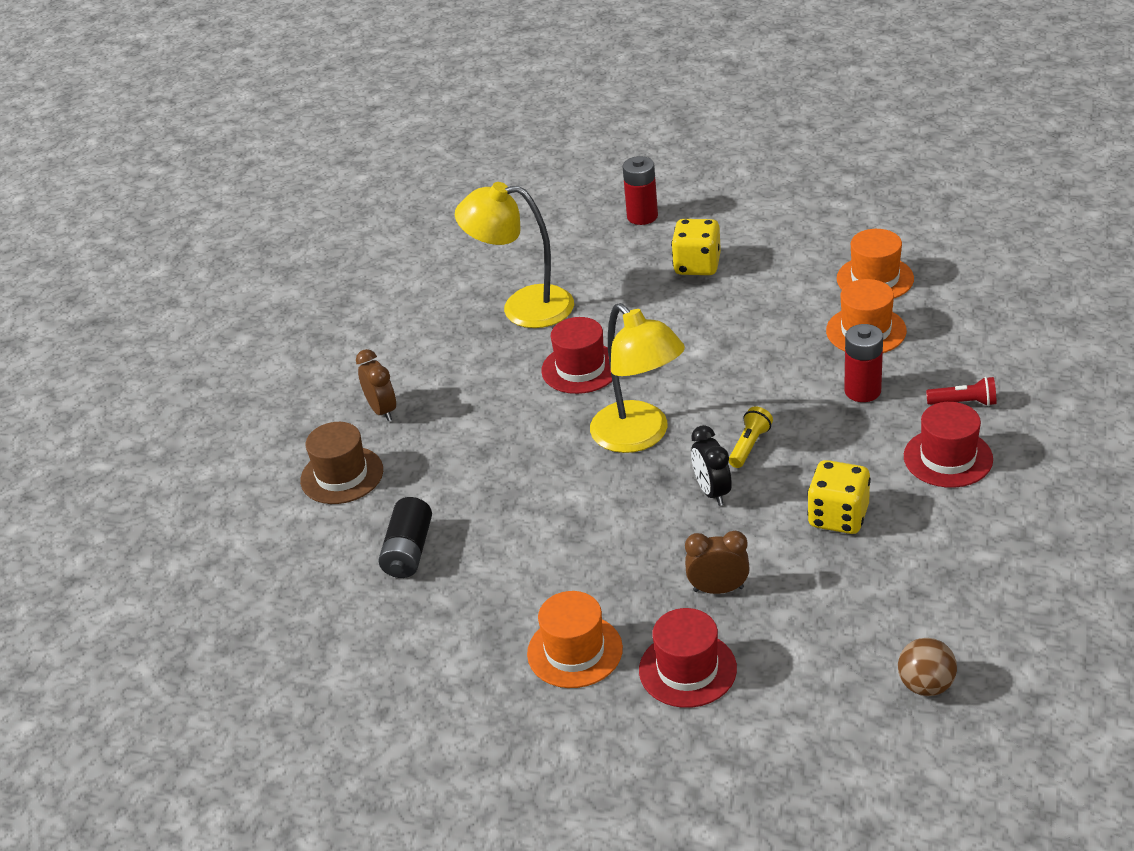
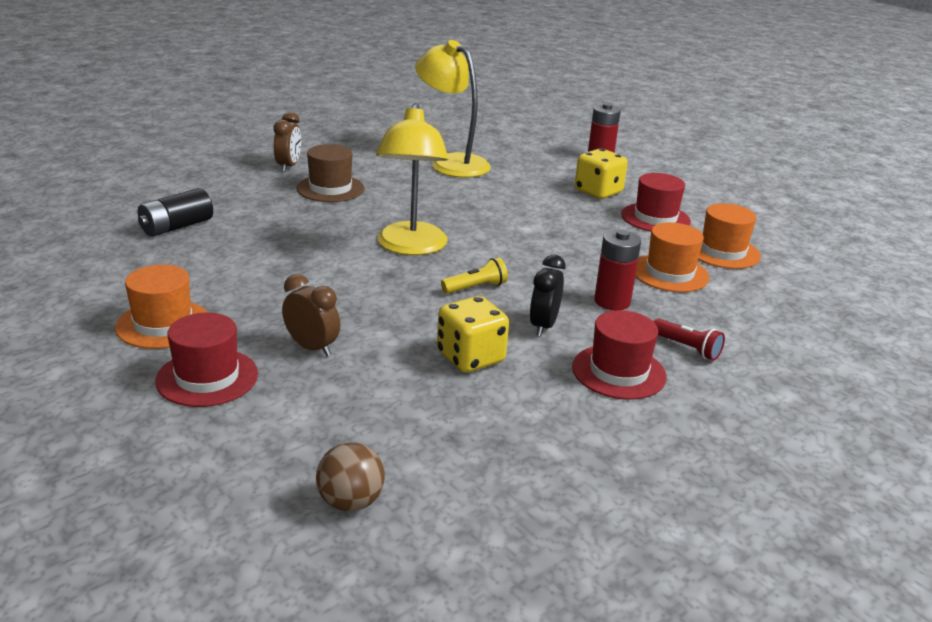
camera: 30 degrees right, 10 degrees down
brown hat [300,422,383,504] -> brown hat moved to [296,144,365,202]
red hat [541,317,612,394] -> red hat moved to [621,173,691,232]
black clock [691,425,732,506] -> black clock moved to [530,255,566,336]

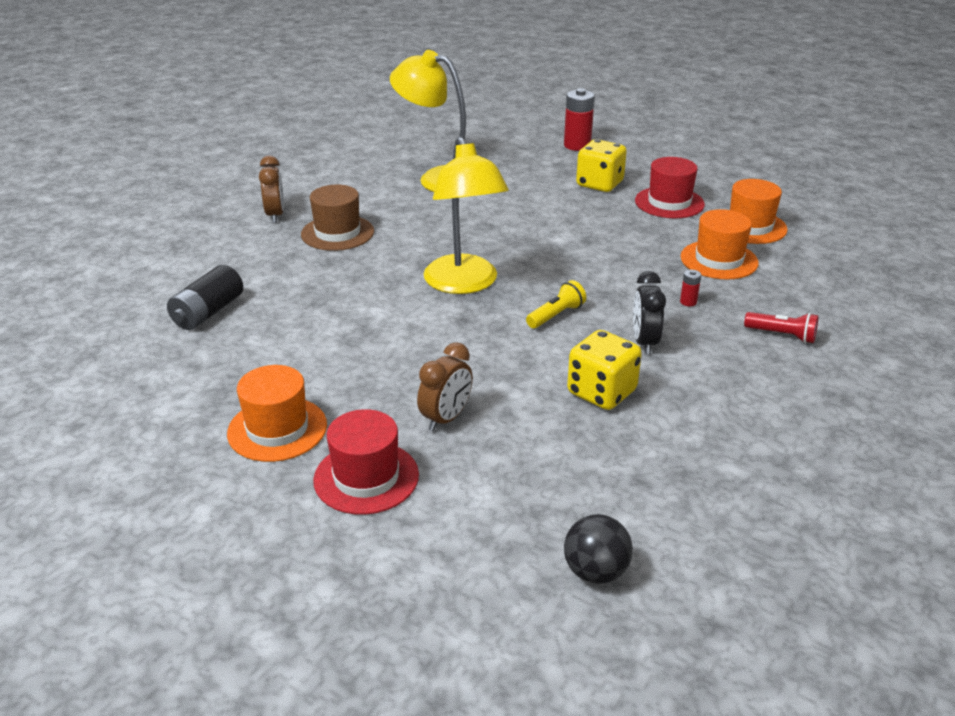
camera: 15 degrees left, 5 degrees up
brown clock [282,274,340,356] -> brown clock turned 105 degrees clockwise [417,342,473,431]
brown ball [316,443,385,512] -> black ball [564,514,633,584]
red hat [572,310,667,400] -> none
red battery [594,230,641,311] -> red battery [680,270,701,306], size x0.47

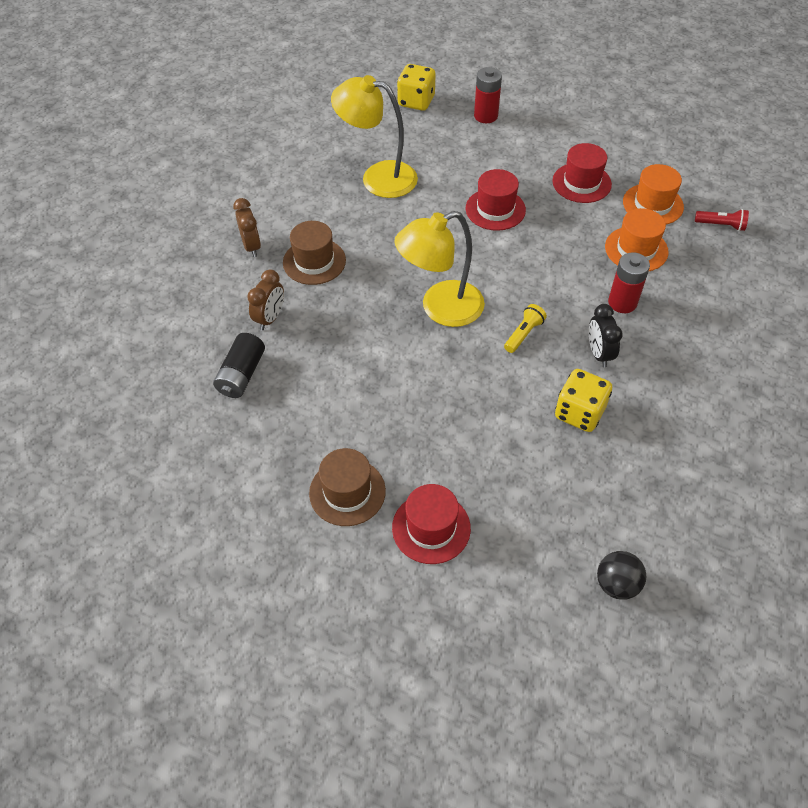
camera: 10 degrees left, 20 degrees up
orange hat [227,365,327,462] -> brown hat [309,448,386,526]
brown clock [417,342,473,431] -> brown clock moved to [247,269,284,330]
yellow lamp [424,136,509,294] -> yellow lamp turned 90 degrees clockwise [394,211,485,327]
yellow dice [576,139,627,192] -> yellow dice moved to [397,64,436,111]
red battery [680,270,701,306] -> red battery [608,252,650,313], size x2.14
red flashlight [744,312,818,343] -> red flashlight moved to [695,209,749,231]
none -> red hat [466,169,526,231]

